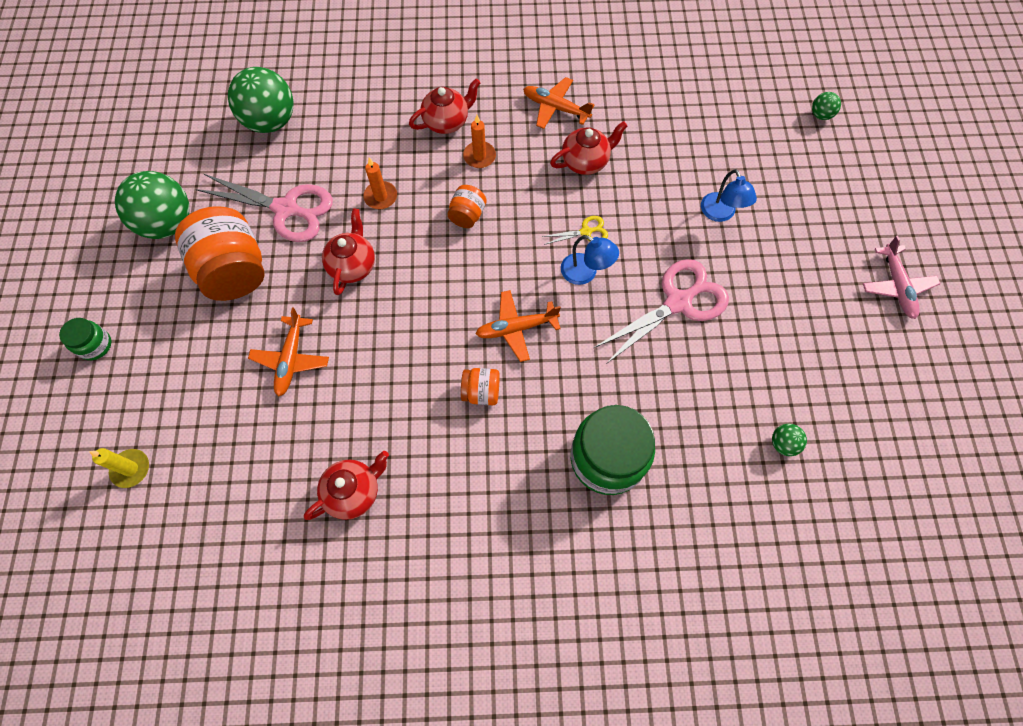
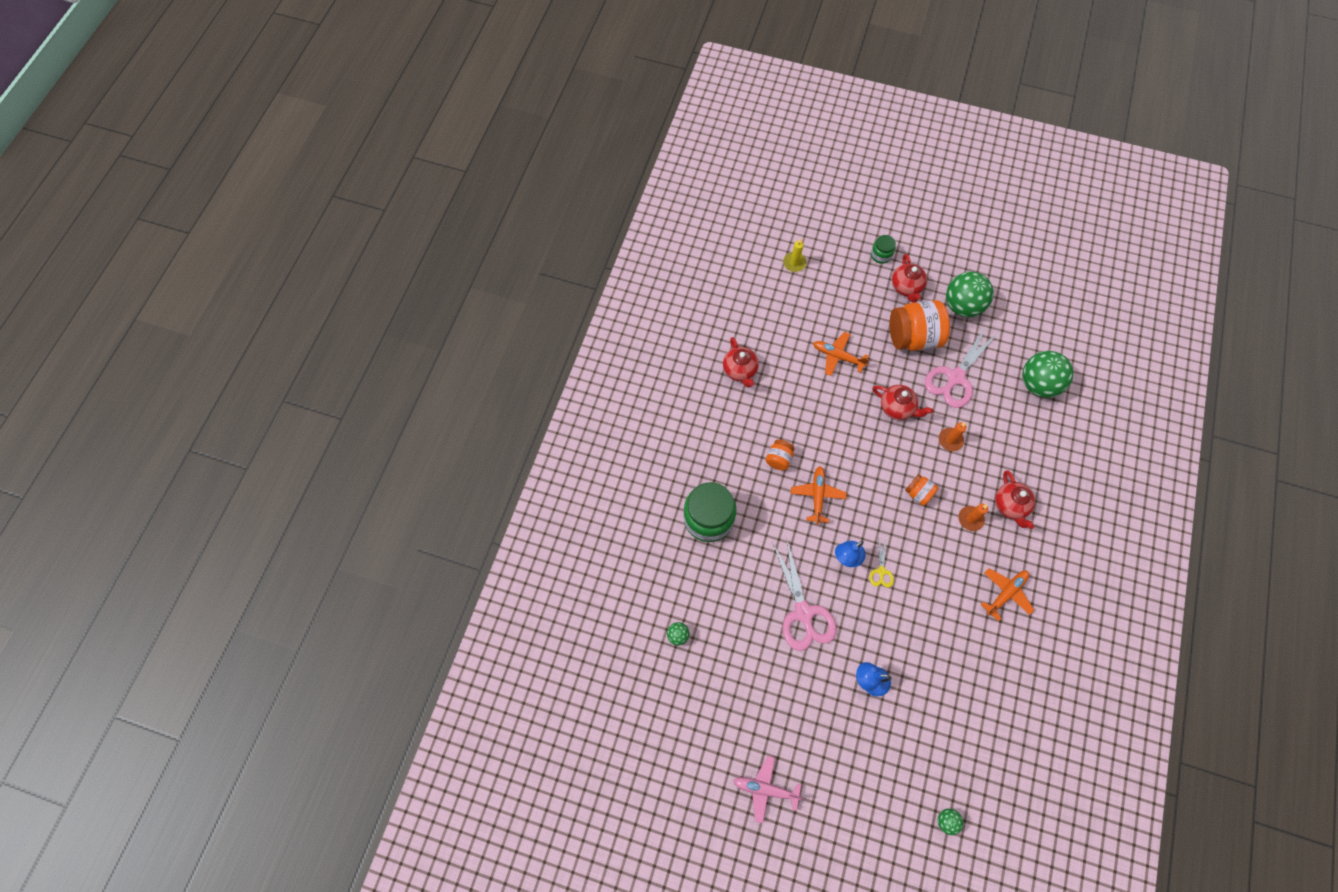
camera: 110 degrees right, 0 degrees up
red teapot [550,121,627,175] -> red teapot moved to [892,254,927,303]

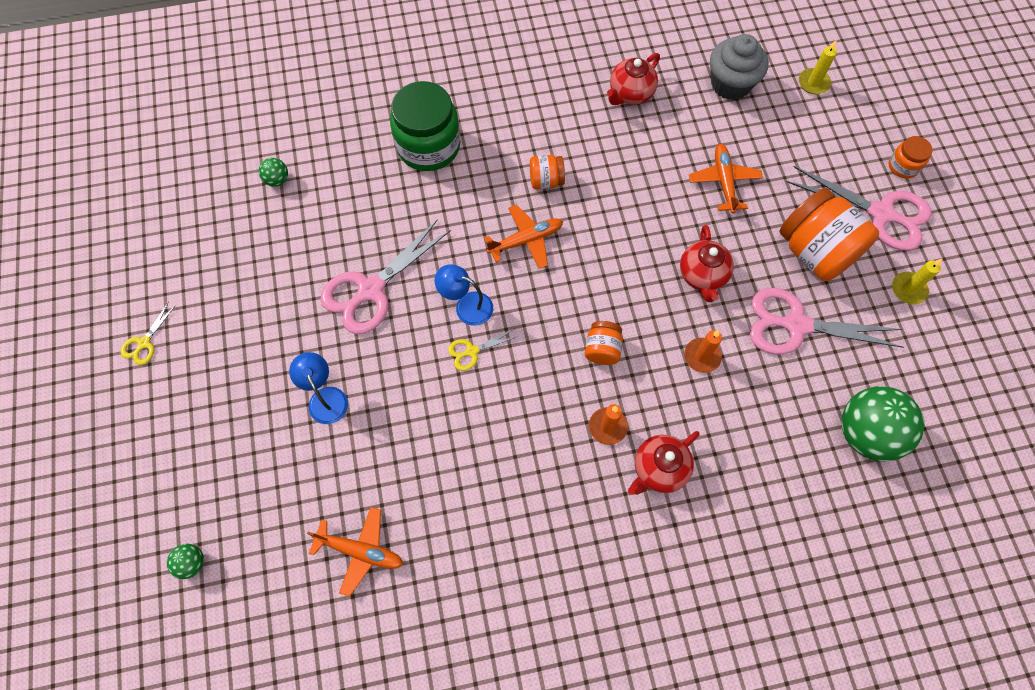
camera: 60 degrees right, 0 degrees up
pink plane [734,756,804,823] -> yellow scissors [121,302,176,365]
green jar [871,235,896,264] -> orange jar [889,136,933,179]
red teapot [892,254,927,303] -> pink scissors [787,166,932,251]
green ball [946,272,994,317] -> yellow candle [892,258,943,304]
orange plane [980,568,1034,621] -> orange plane moved to [307,507,403,597]
none -> grey cupcake [710,34,768,100]

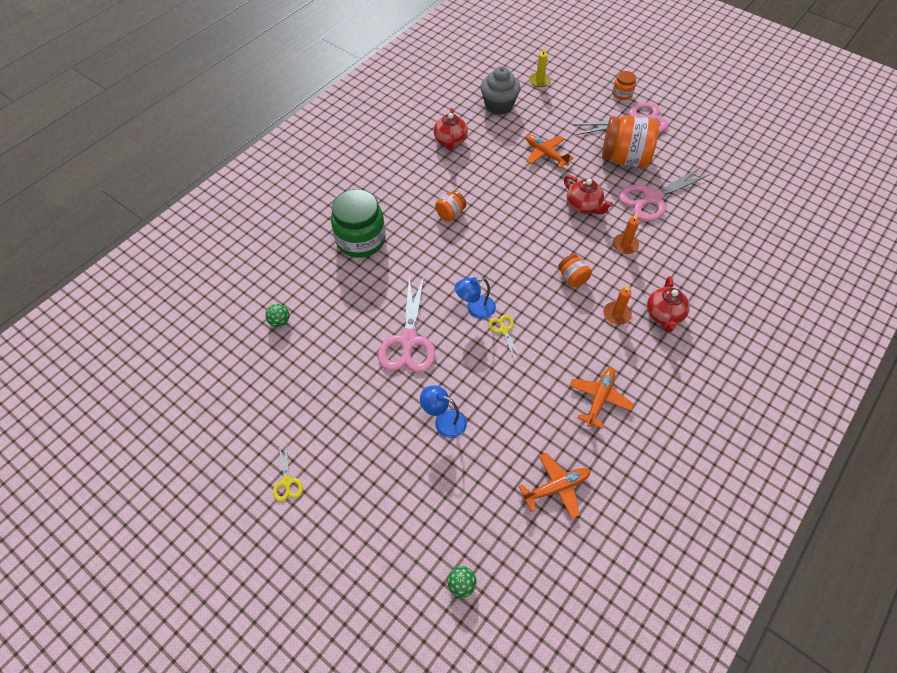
camera: 40 degrees left, 10 degrees down
yellow scissors [448,329,516,371] -> yellow scissors turned 135 degrees clockwise [488,315,521,362]
orange plane [484,204,563,269] -> orange plane moved to [569,368,634,429]
green ball [842,386,924,461] -> none
yellow candle [892,258,943,304] -> none

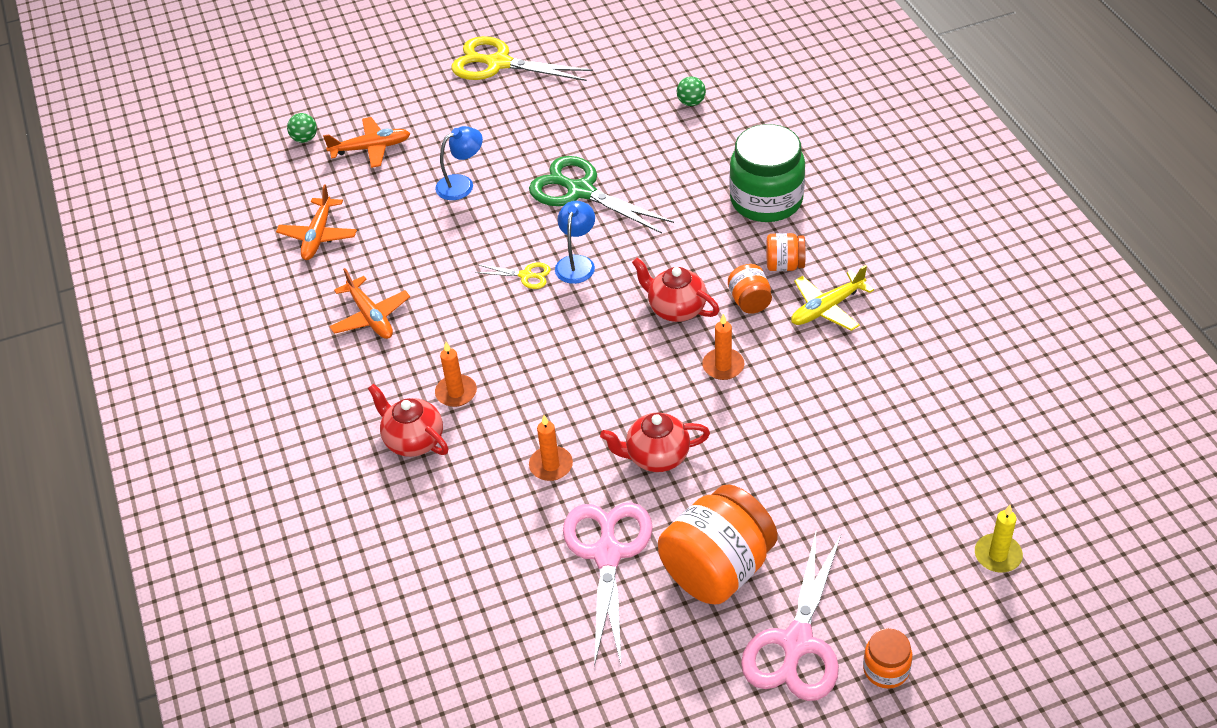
camera: 125 degrees right, 10 degrees down
yellow scissors [273,442,303,502] -> yellow scissors [452,36,593,81], size x2.16
pink scissors [378,276,435,373] -> green scissors [529,156,674,234]
red teapot [434,108,468,150] -> red teapot moved to [632,258,719,322]
grey cupcake [480,66,521,115] -> none
orange plane [526,135,574,168] -> orange plane moved to [323,117,410,168]
orange jar [558,254,592,287] -> orange jar moved to [766,233,806,271]
none -> orange candle [702,314,744,380]
none -> yellow plane [791,265,874,331]

